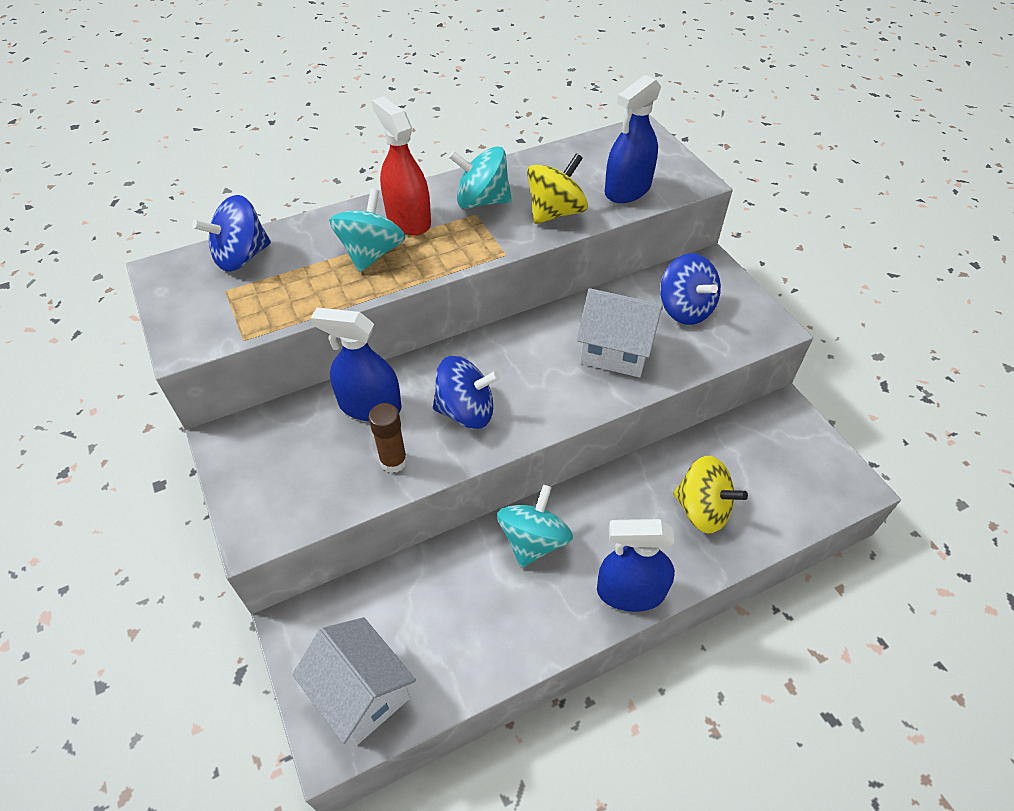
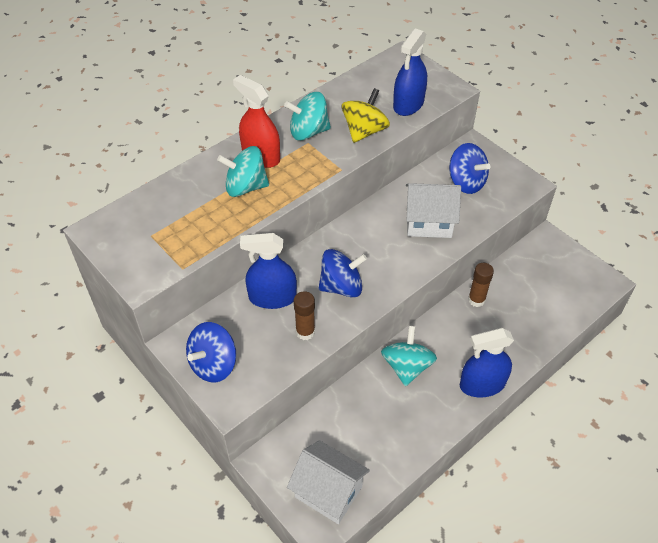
camera: 15 degrees left, 0 degrees up
blue spinning top [192,195,271,272] -> blue spinning top moved to [186,322,237,383]
turquoise spinning top [329,189,405,272] -> turquoise spinning top turned 90 degrees counterclockwise [217,146,269,197]
yellow spinning top [673,456,748,534] -> none
none -> brown glue stick [468,263,494,307]

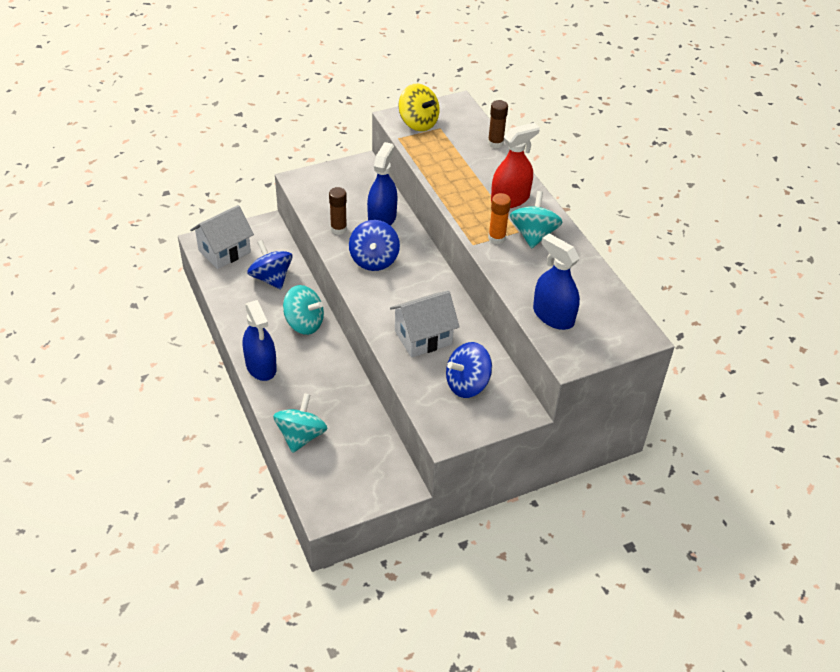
camera: 105 degrees right, 5 degrees down
blue spinning top [186,322,237,383] -> blue spinning top moved to [247,240,293,289]
turquoise spinning top [217,146,269,197] -> turquoise spinning top moved to [273,393,328,453]
yellow spinning top [342,88,390,143] -> yellow spinning top moved to [398,84,440,131]
white house [406,183,461,238] -> white house turned 45 degrees clockwise [390,290,460,358]
blue spray bottle [460,328,514,397] -> blue spray bottle turned 150 degrees clockwise [243,300,277,381]
brown glue stick [468,263,494,307] -> brown glue stick moved to [488,100,508,148]
none -> orange glue stick [488,193,511,244]

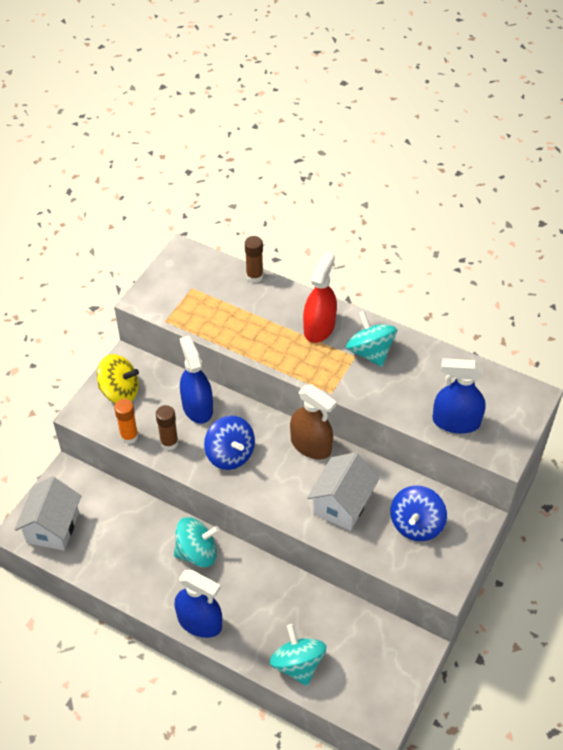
camera: 35 degrees left, 5 degrees up
blue spinning top [247,240,293,289] -> none
yellow spinning top [398,84,440,131] -> yellow spinning top moved to [97,354,139,404]
orange glue stick [488,193,511,244] -> orange glue stick moved to [114,399,138,444]
none -> brown spray bottle [290,384,336,460]

